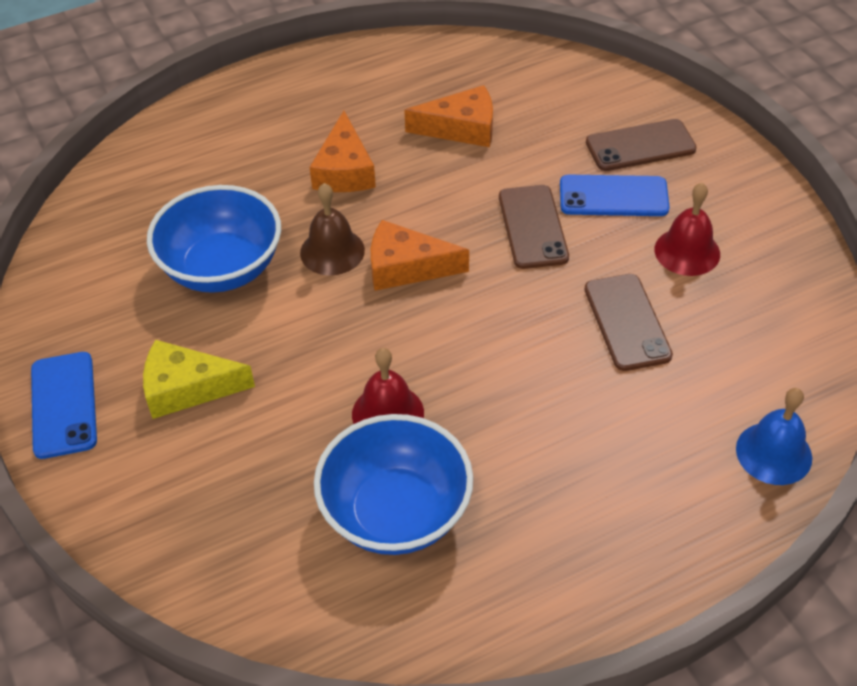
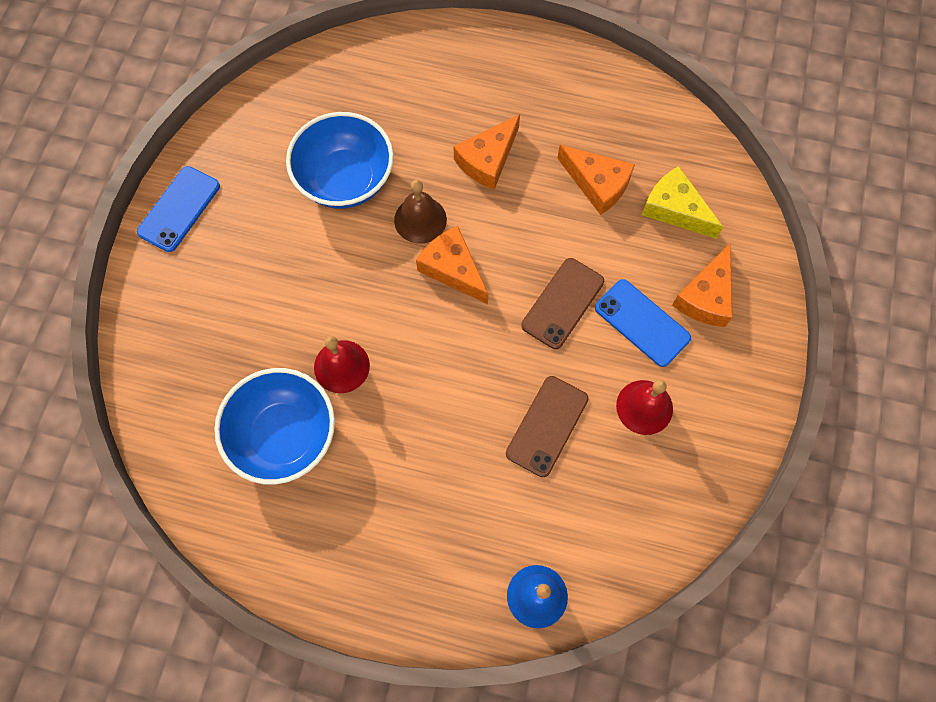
camera: 40 degrees right, 20 degrees up
yellow cheese [143,340,255,419] -> yellow cheese moved to [642,166,723,239]
brown phone [586,119,697,171] -> orange cheese [672,243,733,327]

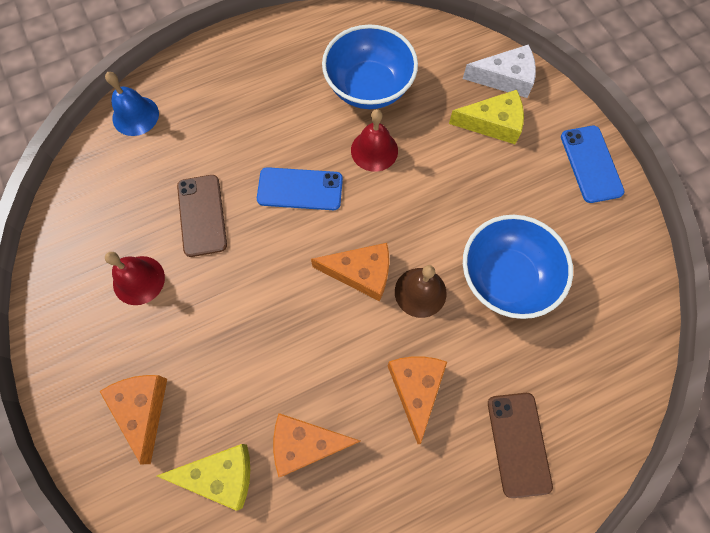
camera: 140 degrees right, 0 degrees up
brown phone [521,258,604,349] -> brown phone moved to [488,393,553,498]
blue phone [595,279,691,367] -> blue phone moved to [257,167,343,210]
none -> yellow cheese [449,90,524,144]
none -> white cheese [463,44,536,98]

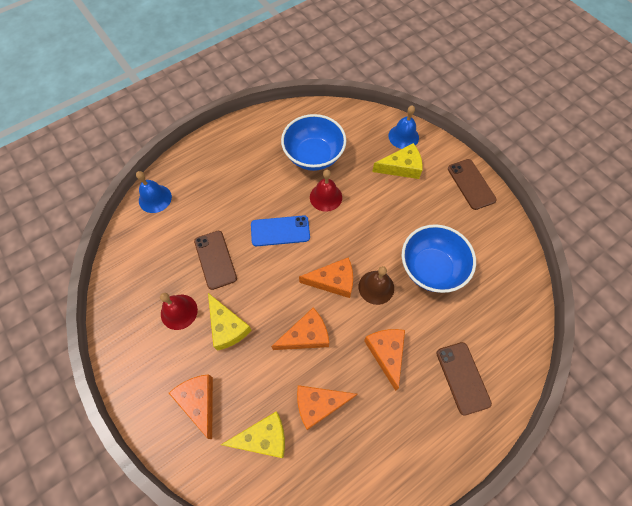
camera: 10 degrees left, 5 degrees down
white cheese [463,44,536,98] -> blue bell [388,105,419,149]
blue phone [561,126,625,203] -> brown phone [448,159,497,210]
none -> yellow cheese [208,293,252,351]
none -> orange cheese [271,308,329,350]

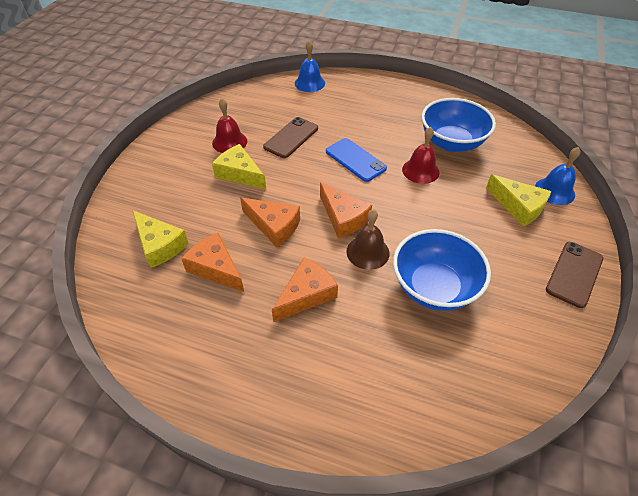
camera: 55 degrees right, 15 degrees down
orange cheese [169,374,213,439] -> none
yellow cheese [208,293,252,351] -> yellow cheese turned 105 degrees clockwise [212,144,266,189]
brown phone [436,342,492,416] -> none

